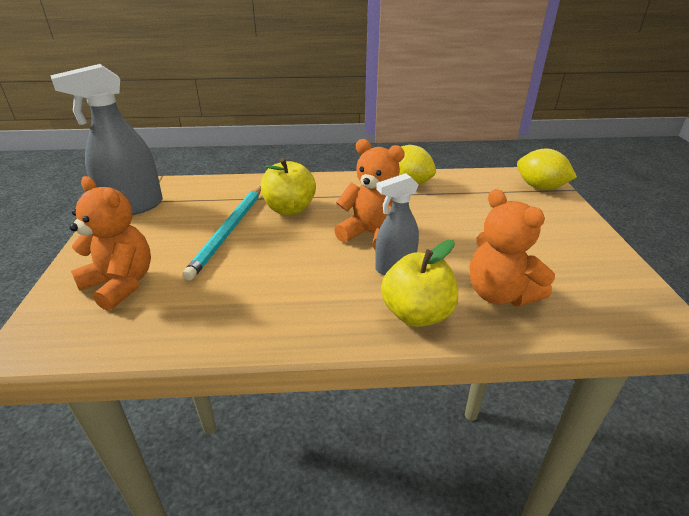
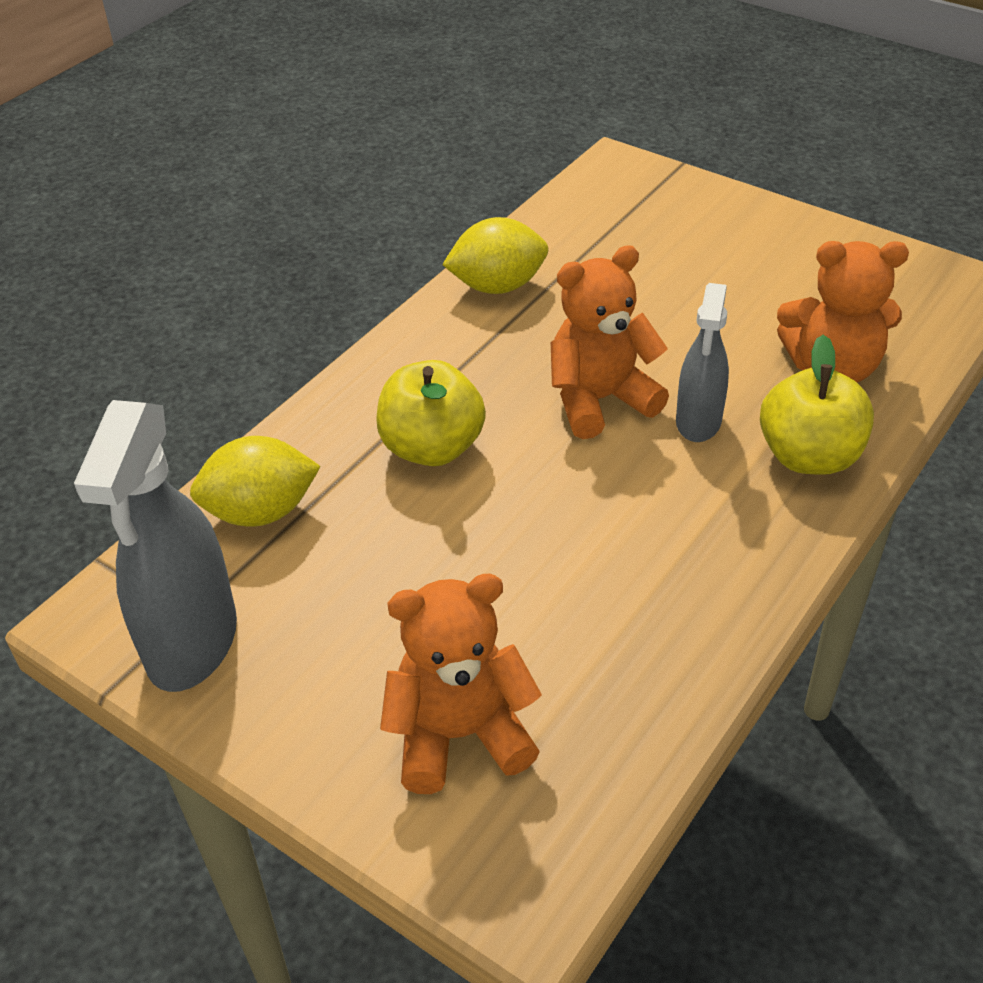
camera: 50 degrees left, 10 degrees up
turquoise pencil [183,186,261,280] -> none
yellow lemon [517,149,577,190] -> yellow lemon moved to [190,436,321,527]

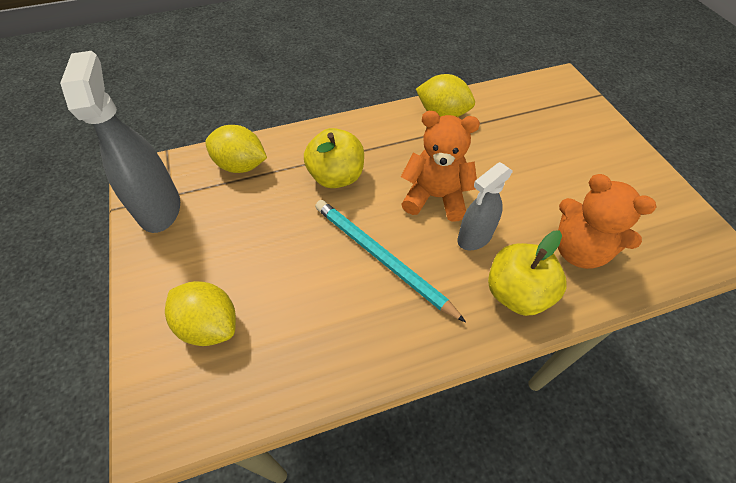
camera: 35 degrees right, 10 degrees up
grey spray bottle [74,400,237,692] -> grey spray bottle turned 120 degrees clockwise [60,51,180,233]
orange teddy bear [380,574,542,794] -> yellow lemon [165,281,236,346]
none -> turquoise pencil [315,200,466,322]

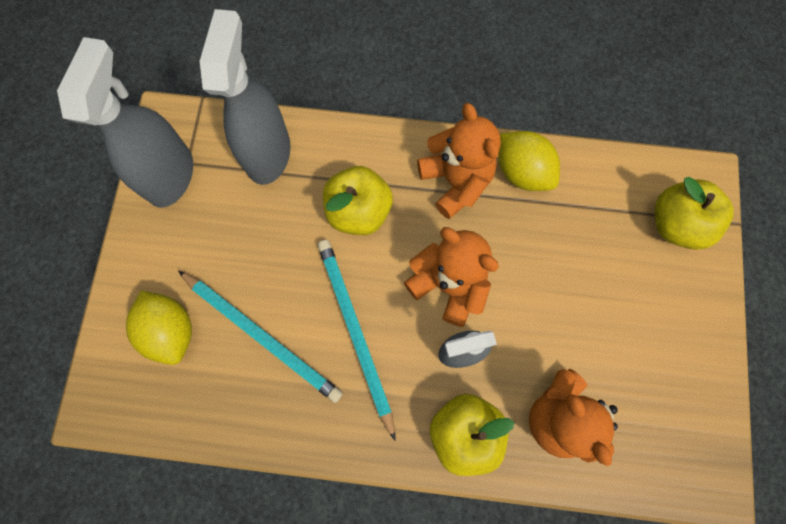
camera: 25 degrees right, 20 degrees up
yellow lemon [205,125,267,173] -> grey spray bottle [200,9,291,185]
none -> turquoise pencil [178,271,343,403]
none -> orange teddy bear [417,103,501,219]
none -> yellow apple [655,177,734,250]

